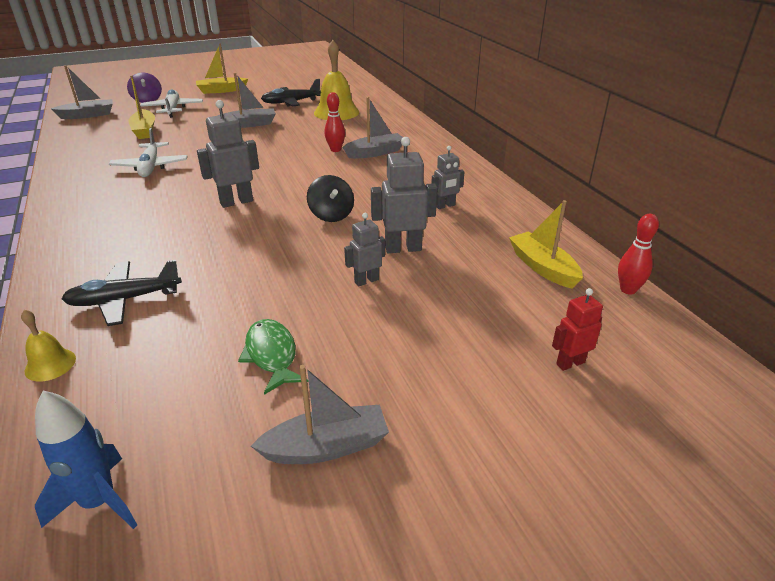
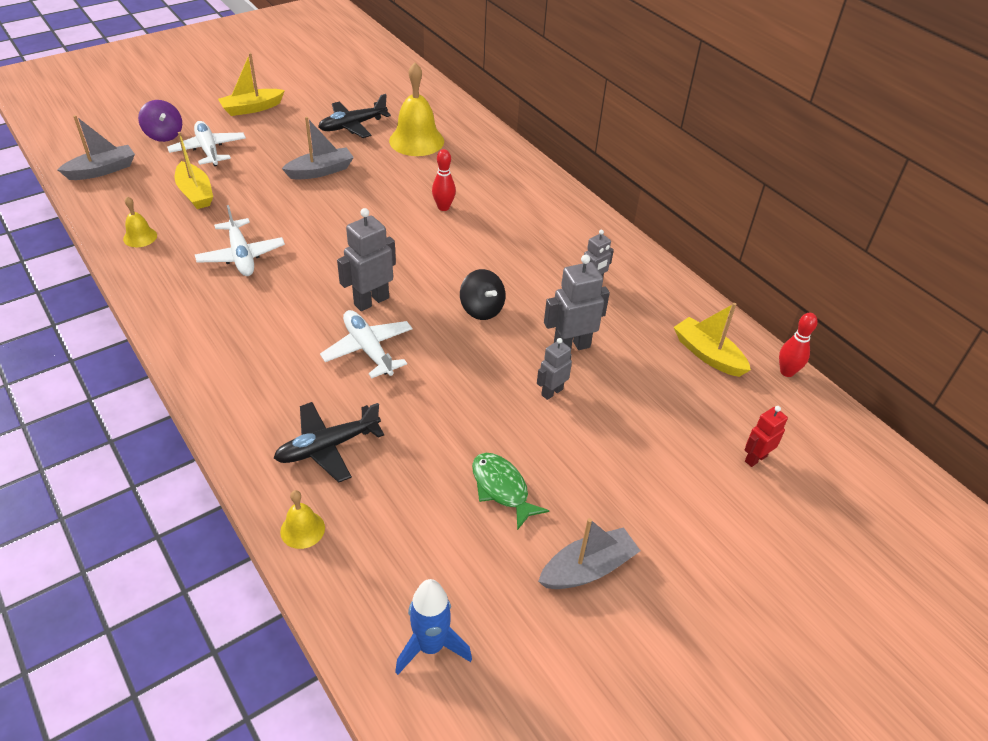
camera: 15 degrees left, 10 degrees up
grey boat [342,97,403,159] -> none
none -> yellow bell [123,196,157,247]
none -> white plane [320,310,412,378]

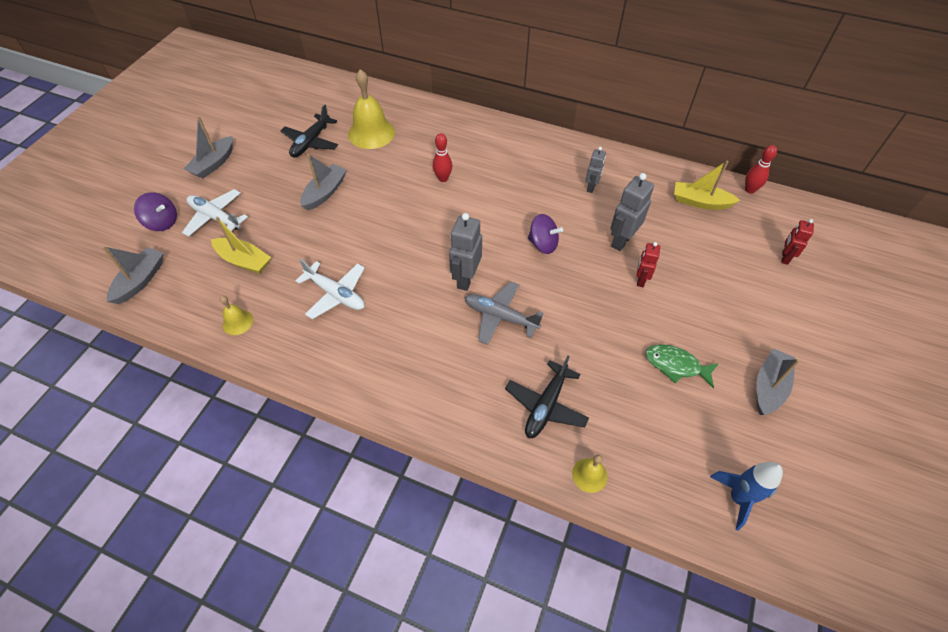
camera: 30 degrees left, 10 degrees up
yellow boat [218,53,285,116] -> grey boat [184,116,233,179]
white plane [320,310,412,378] -> grey plane [465,281,543,345]
black spinning top [460,269,505,320] -> purple spinning top [528,214,563,254]
grey robot [537,338,572,400] -> red robot [636,242,660,287]

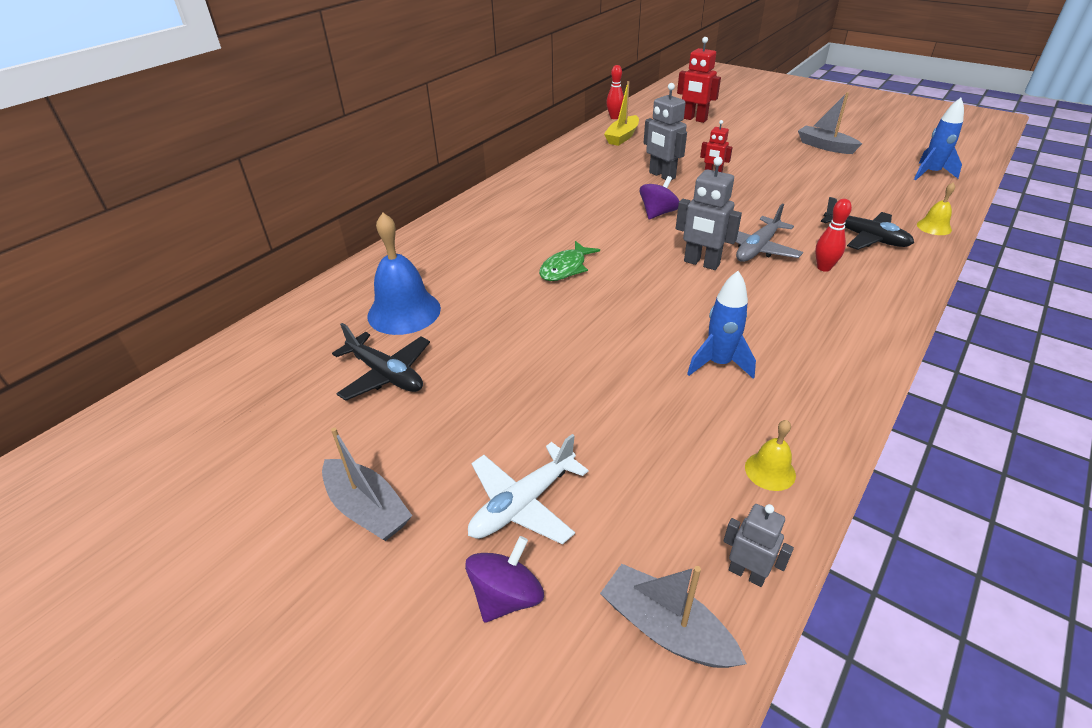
camera: 75 degrees left, 15 degrees down
yellow boat [211,217,271,274] -> none
white plane [295,259,365,319] -> blue rocket [687,271,756,379]
grey boat [300,154,347,210] -> none
yellow bell [348,69,395,149] -> blue bell [367,213,441,335]
red bowling pin [433,133,452,182] -> red bowling pin moved to [815,199,852,272]
grey robot [586,147,606,193] -> grey robot moved to [724,504,794,587]
green fish [645,344,719,388] -> green fish moved to [539,241,600,281]
red robot [781,219,814,265] -> red robot [677,37,721,123], size x1.63

